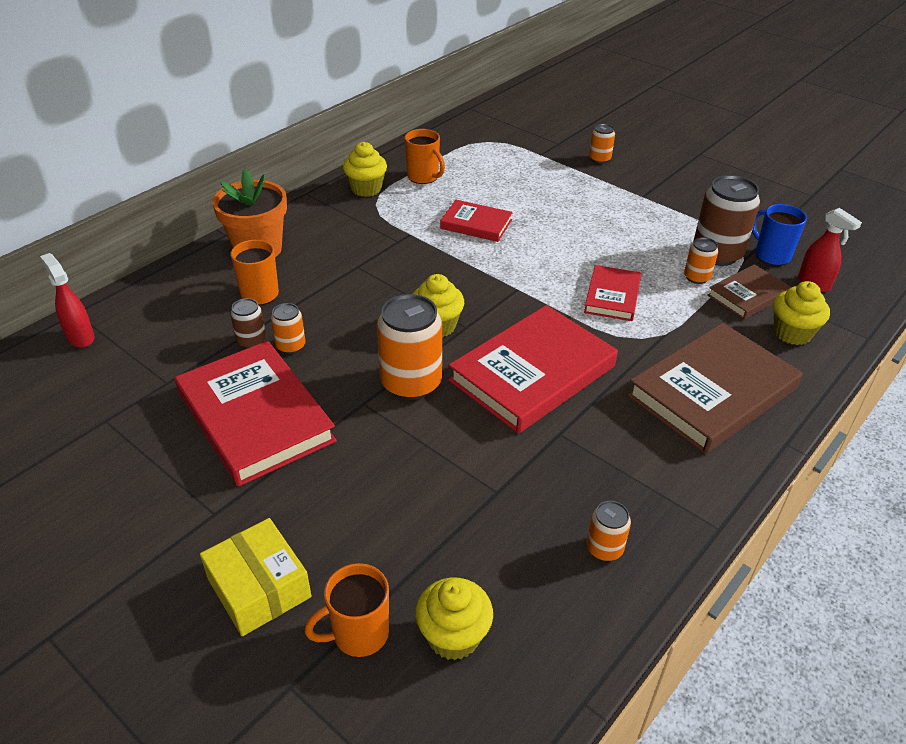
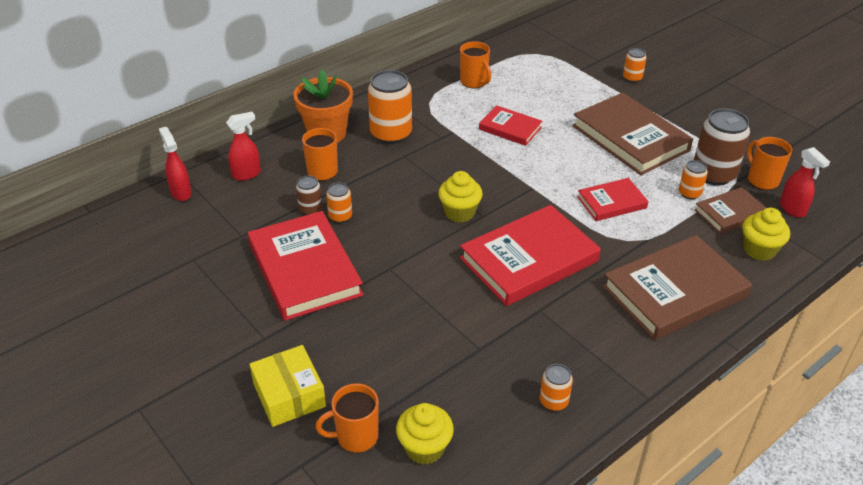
camera: 10 degrees right, 0 degrees up
yellow cupcake [343,142,387,197] -> none
orange can [377,294,442,400] -> orange can moved to [368,70,412,144]
red book [584,265,641,321] -> red book turned 45 degrees clockwise [577,178,649,221]
blue mug [752,204,807,266] -> orange mug [747,137,792,190]
none -> red spray bottle [226,112,261,181]
none -> brown book [572,93,693,175]

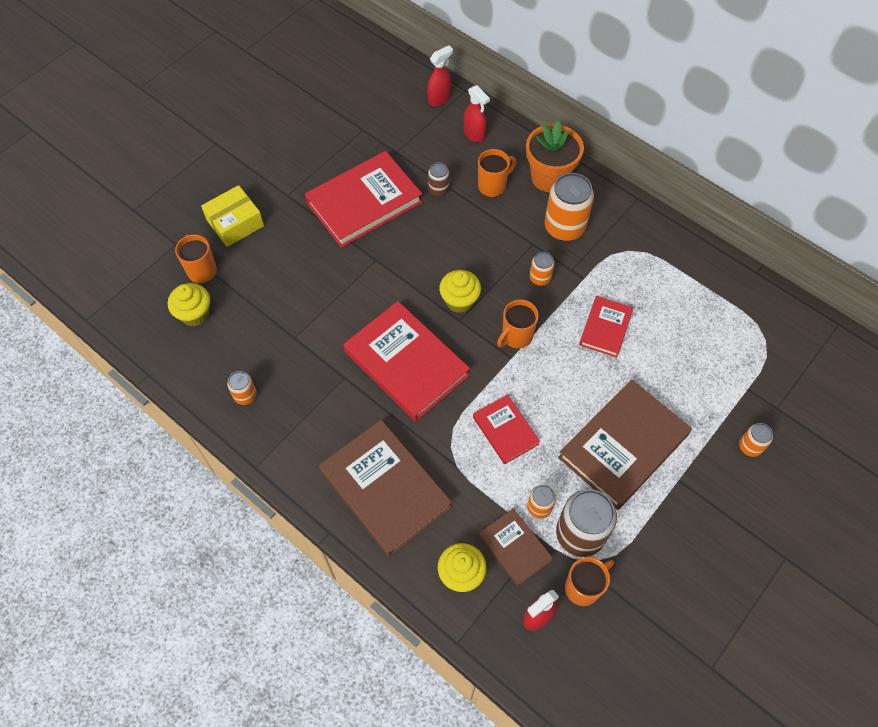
camera: 80 degrees right, 20 degrees up
orange can [326,183,352,223] -> orange can moved to [530,252,555,286]
orange mug [460,41,491,88] -> orange mug moved to [497,299,539,349]

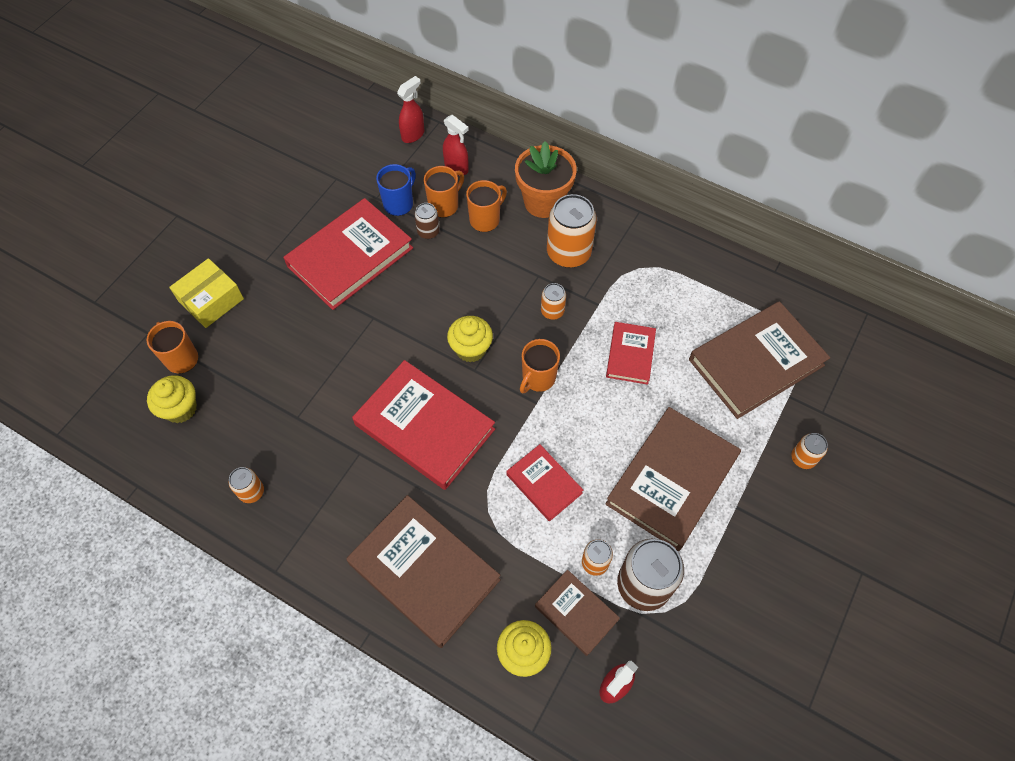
camera: 10 degrees left, 0 degrees up
orange mug [565,557,614,606] -> orange mug moved to [424,166,464,218]
none -> blue mug [376,164,416,216]
none -> brown book [689,301,830,419]

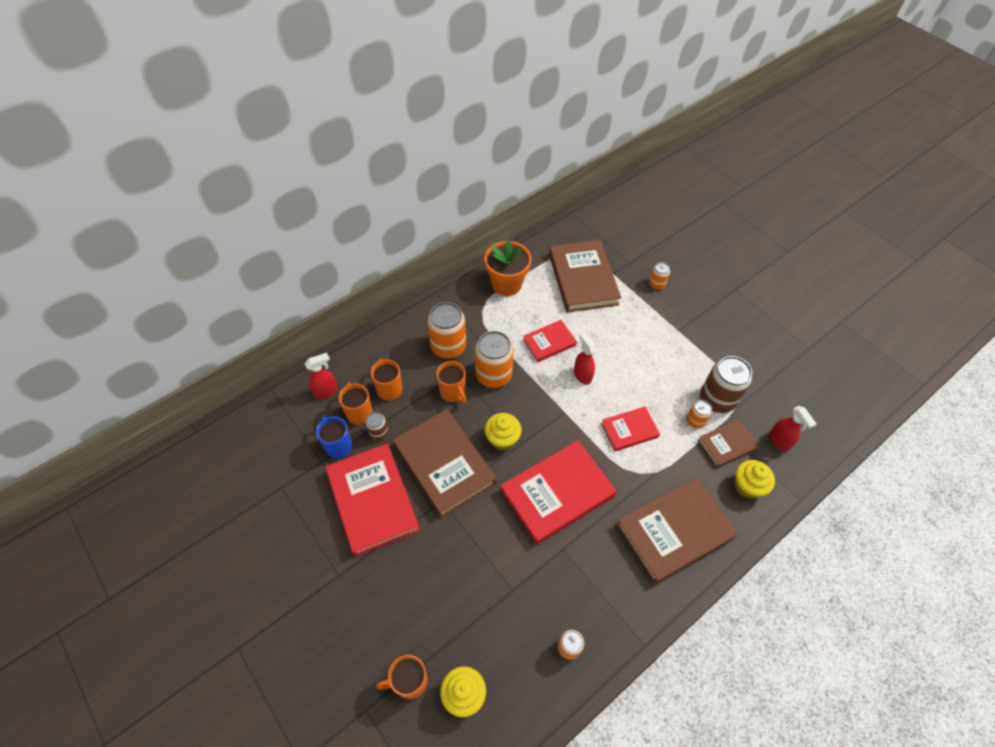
camera: 70 degrees left, 5 degrees down
yellow box [169,258,244,328] -> none
red spray bottle [397,76,424,143] -> red spray bottle moved to [574,332,597,385]
orange flower pot [515,141,577,218] -> orange flower pot moved to [484,240,532,296]
orange mug [520,339,560,393] -> orange mug moved to [436,361,466,403]
orange can [541,283,566,320] -> orange can [475,331,514,388], size x1.96
red book [606,322,656,385] -> red book turned 60 degrees counterclockwise [523,320,577,362]
brown book [606,407,741,551] -> brown book moved to [393,409,497,518]

